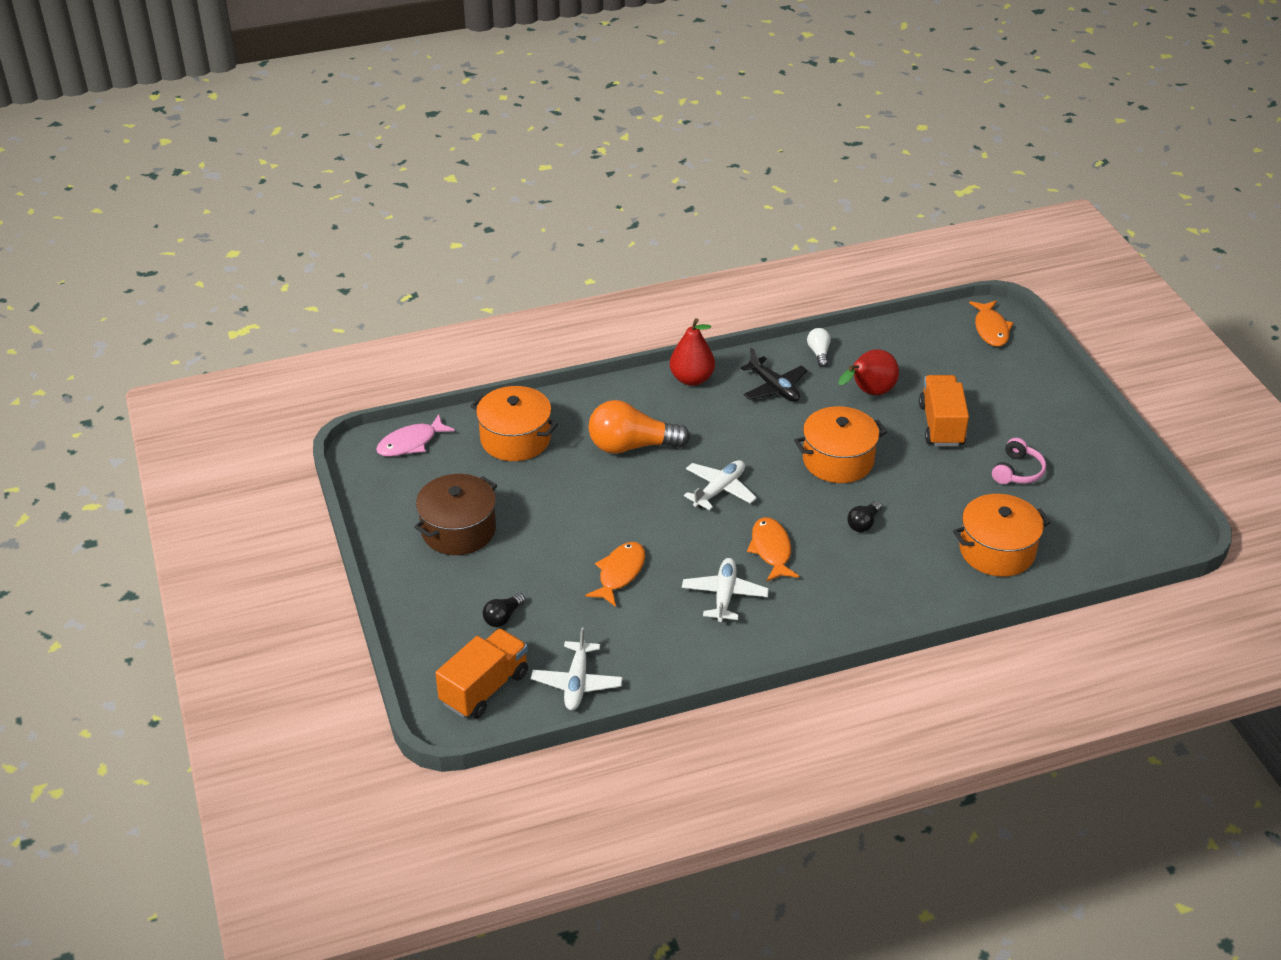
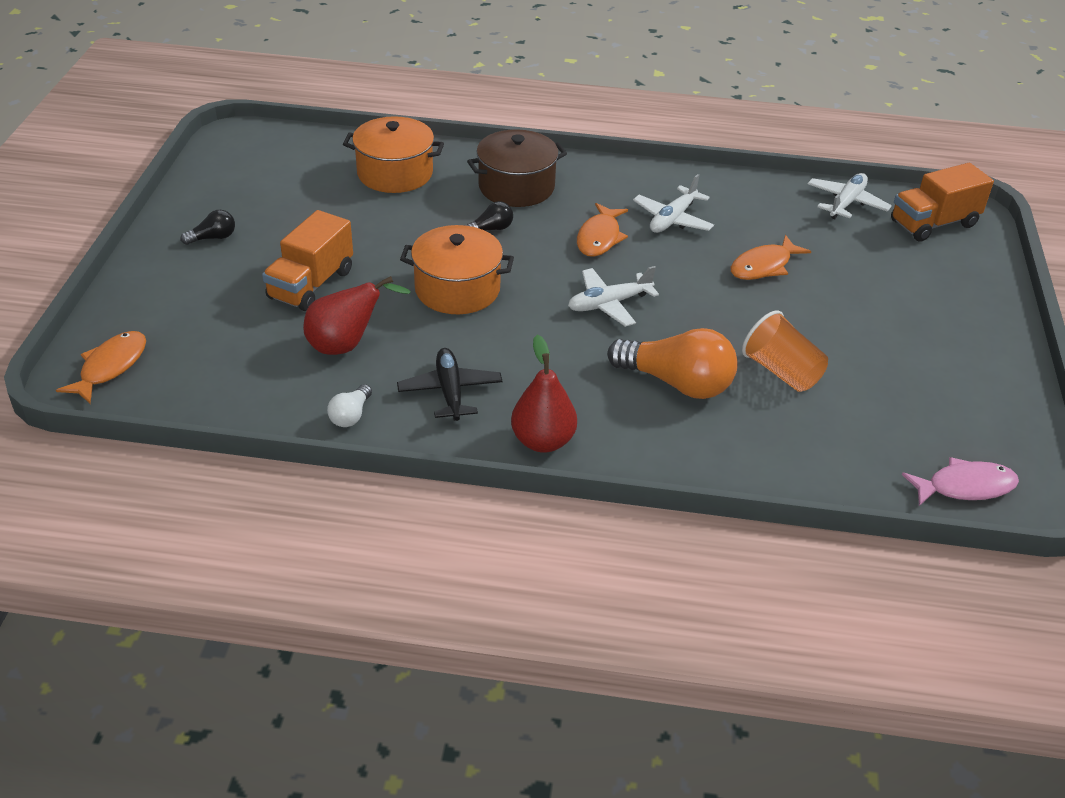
camera: 155 degrees left, 0 degrees up
brown pot [414,474,497,555] -> brown pot moved to [467,129,567,207]
orange pot [471,386,558,461] -> none
black light bulb [483,593,525,627] -> black light bulb moved to [180,210,235,245]
pink headphones [992,438,1046,484] -> none
none -> orange cup [742,310,828,392]

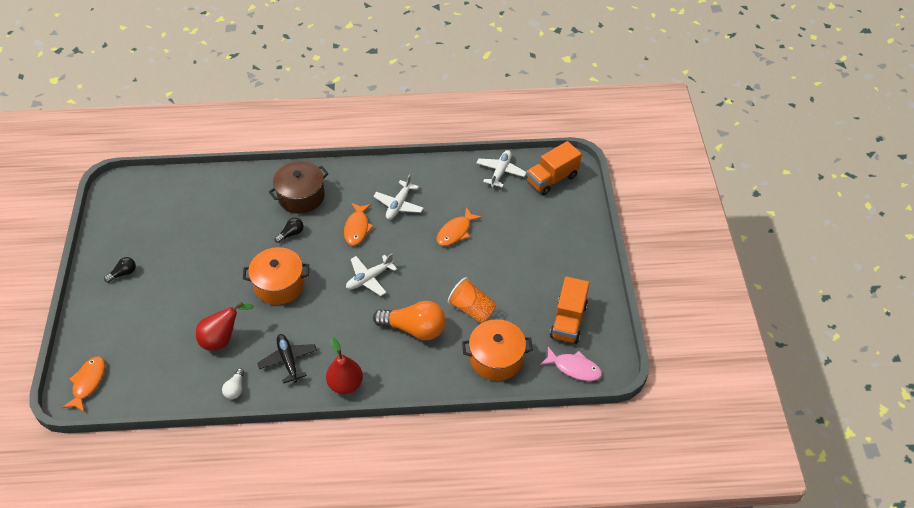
camera: 10 degrees left, 10 degrees up
orange truck [262,210,353,311] -> orange truck moved to [550,276,589,344]
orange pot [343,116,444,193] -> orange pot moved to [462,319,533,381]
pink fish [902,457,1019,506] -> pink fish turned 45 degrees clockwise [540,347,602,381]

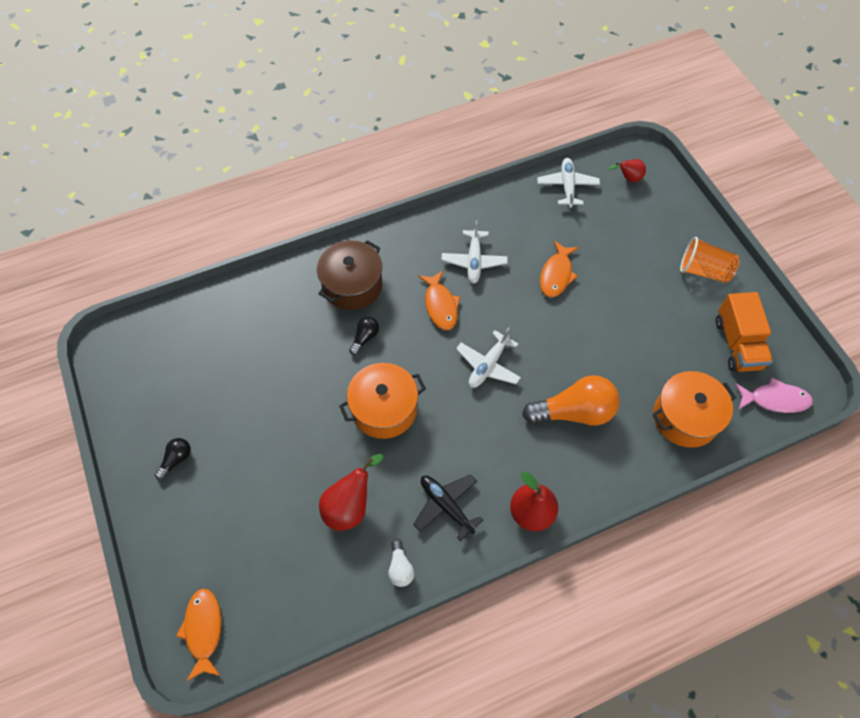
camera: 20 degrees left, 10 degrees up
orange cup [448,277,496,323] -> orange cup moved to [680,237,739,283]
orange truck [526,141,582,195] -> red pear [608,159,646,182]

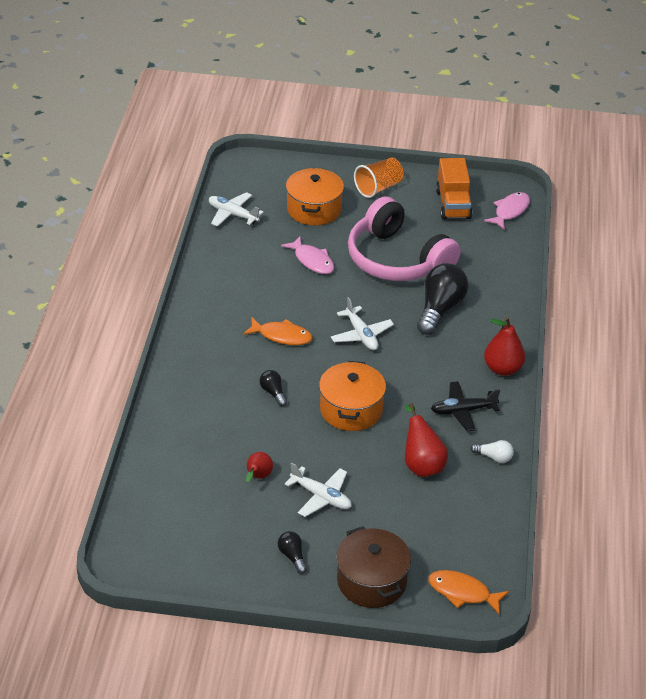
camera: 60 degrees left, 20 degrees down
brown pot [317,240,382,310] -> brown pot moved to [336,526,411,608]
white plane [442,220,508,284] -> white plane moved to [285,462,352,517]
orange light bulb [522,375,620,426] -> black light bulb [417,263,469,335]
orange fish [540,241,579,297] -> pink fish [281,236,334,274]
red pear [608,159,646,182] -> red pear moved to [246,452,273,482]
orange pot [652,371,736,448] -> orange pot moved to [286,168,344,225]
orange truck [716,292,773,372] -> orange truck turned 60 degrees clockwise [436,158,472,220]
none -> pink headphones [348,196,461,281]

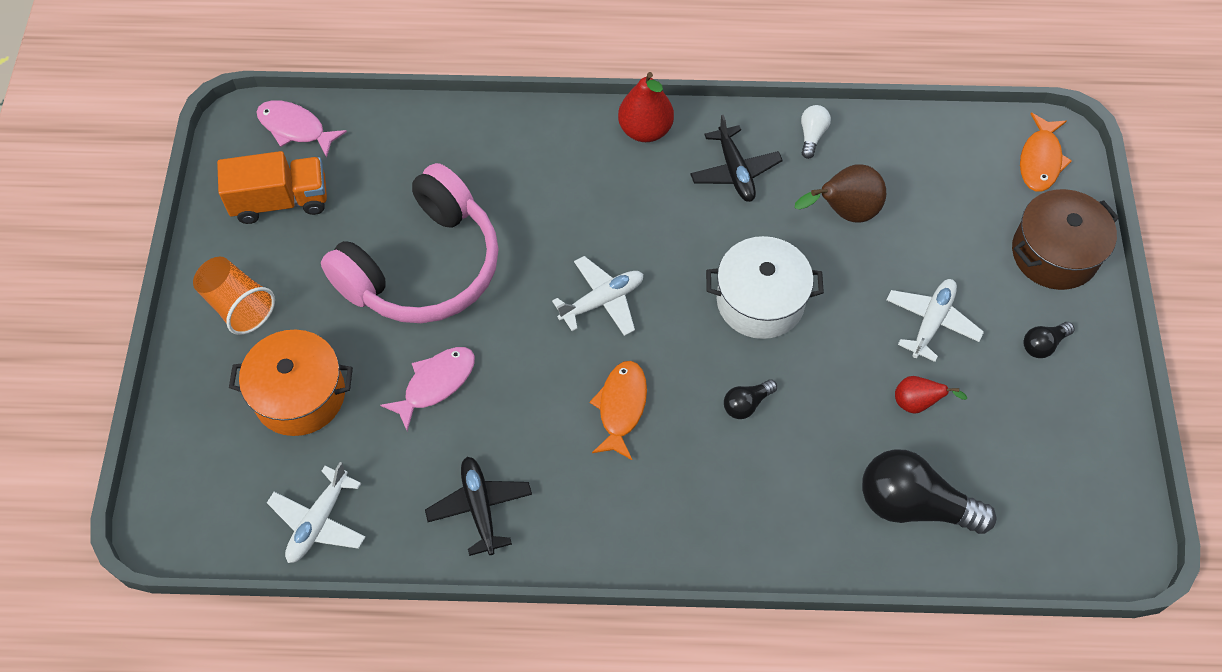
camera: 95 degrees left, 20 degrees up
orange pot [319,361,386,431] -> white pot [706,236,824,339]
red pear [405,403,448,477] -> brown pear [794,165,886,223]
black light bulb [417,263,469,335] -> black light bulb moved to [862,449,997,534]
none -> black plane [425,457,532,556]

